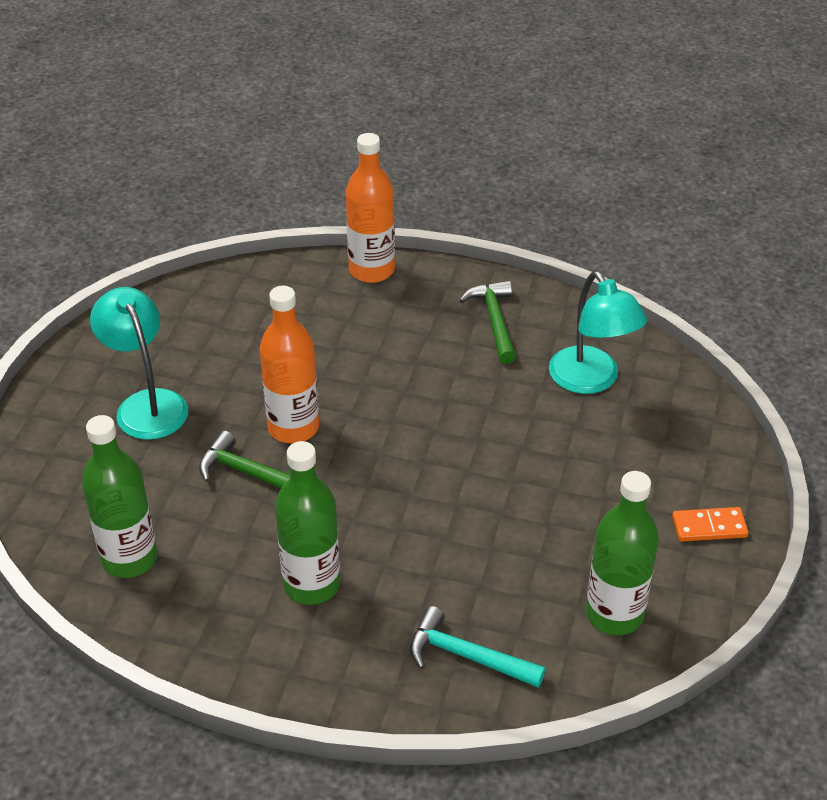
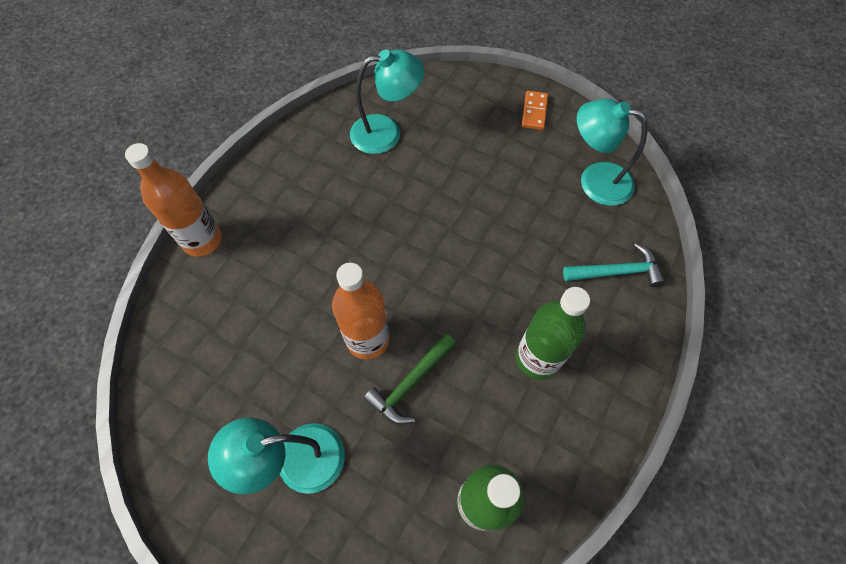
camera: 75 degrees left, 20 degrees up
turquoise hammer [410,606,545,688] -> turquoise hammer turned 135 degrees counterclockwise [563,243,665,287]
green hammer [459,280,516,364] -> none
green bottle [586,471,659,635] -> turquoise lamp [577,99,647,206]

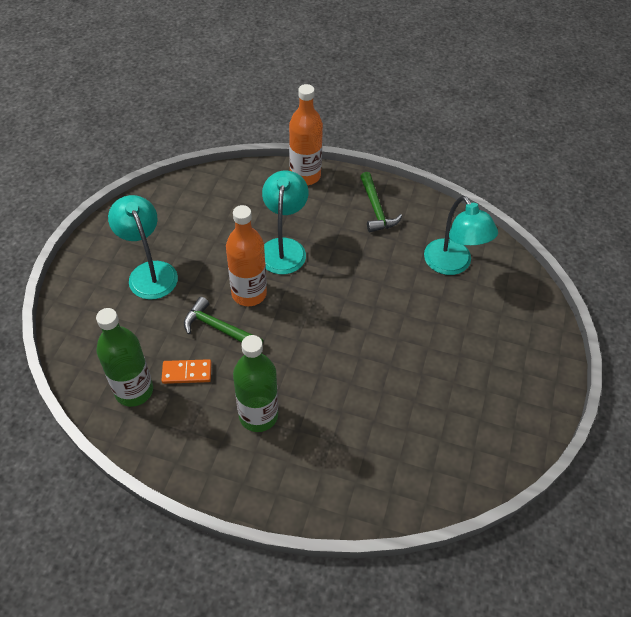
camera: 75 degrees right, 10 degrees down
orange domino [521,91,548,130] -> orange domino moved to [161,359,211,384]
turquoise hammer [563,243,665,287] -> none
turquoise lamp [577,99,647,206] -> turquoise lamp moved to [262,171,308,274]
none -> green hammer [360,172,402,232]

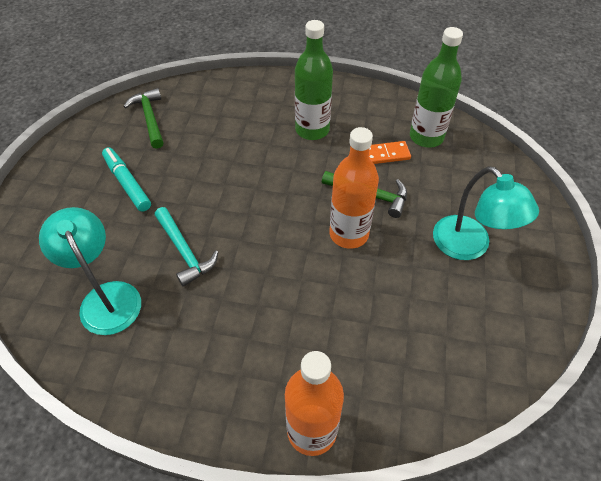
camera: 175 degrees right, 0 degrees up
turquoise lamp [262,171,308,274] -> none
green hammer [360,172,402,232] -> green hammer moved to [123,88,164,149]
none -> turquoise marker [102,147,151,212]
none -> turquoise hammer [155,207,218,286]

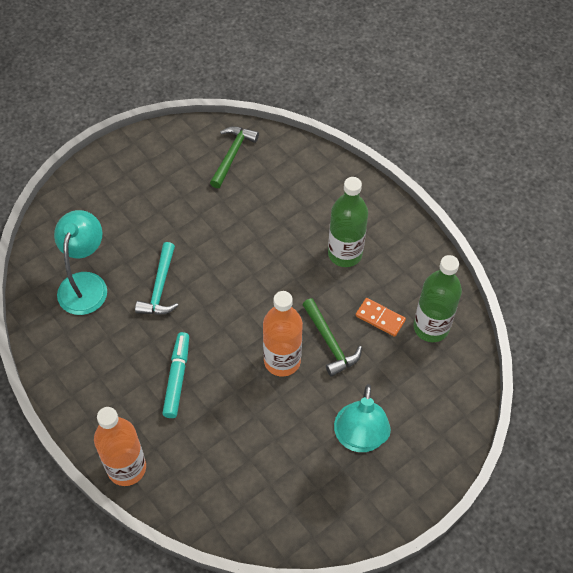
camera: 40 degrees right, 5 degrees up
turquoise marker [102,147,151,212] -> turquoise marker moved to [162,332,189,418]

